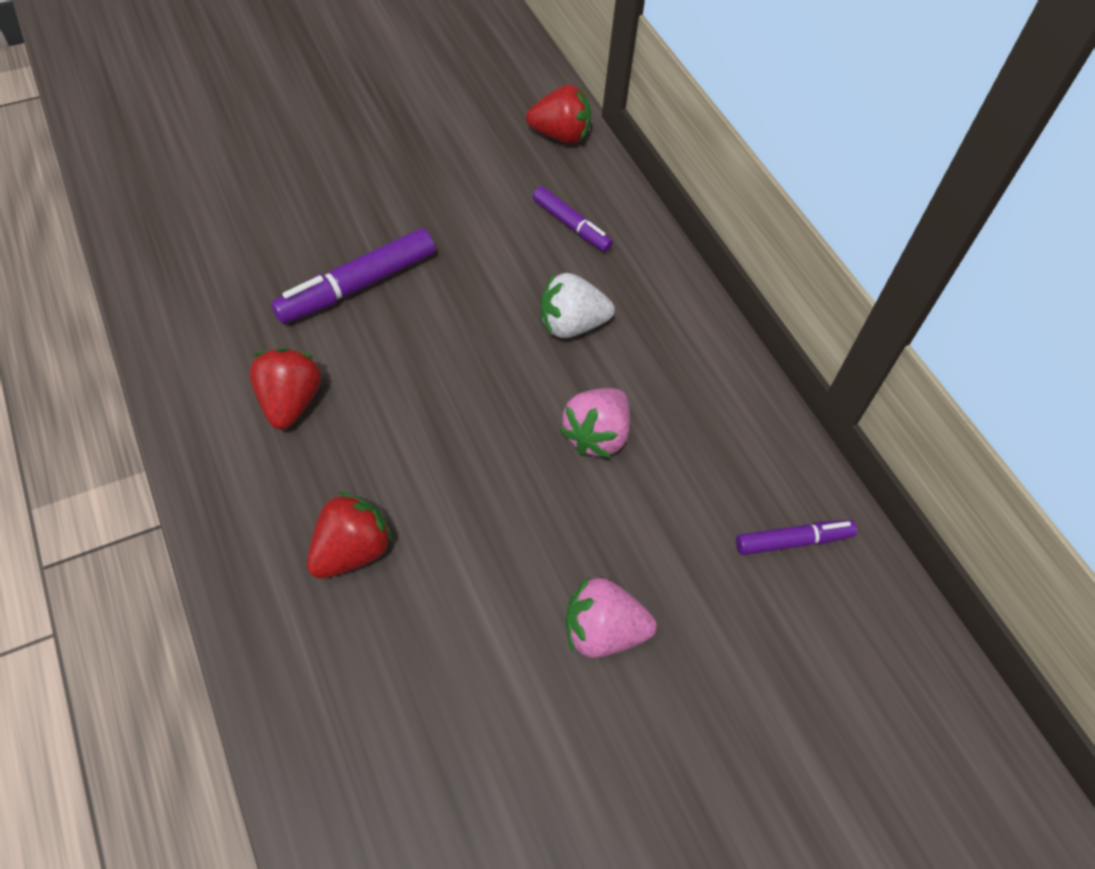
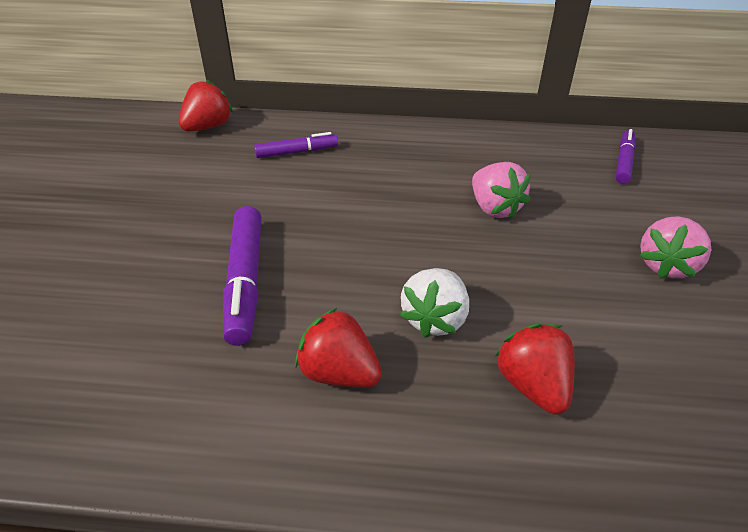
camera: 55 degrees left, 15 degrees down
white strawberry [541,273,615,338] -> white strawberry moved to [400,268,469,338]

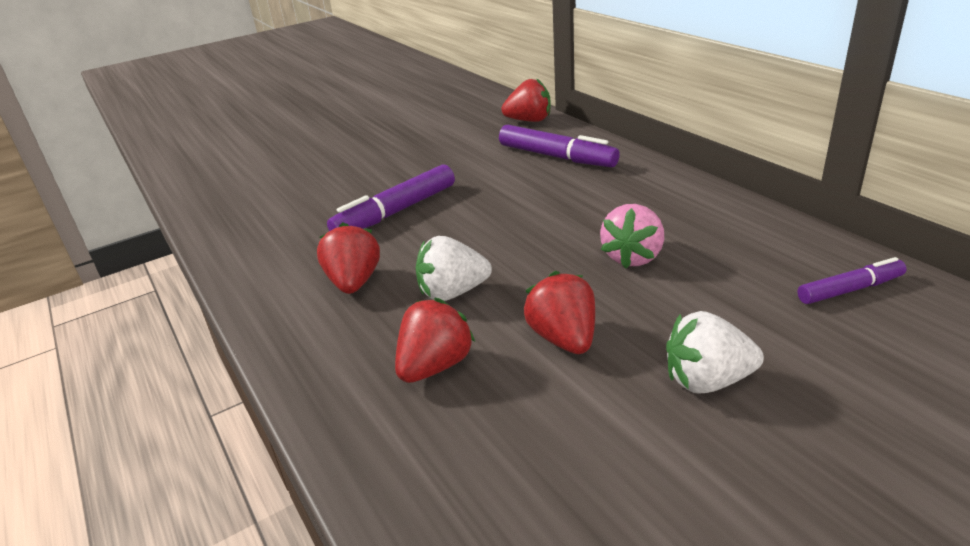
camera: 55 degrees right, 10 degrees down
purple marker [254,132,338,158] -> purple marker [499,125,620,167], size x1.64
pink strawberry [639,216,711,279] -> white strawberry [666,311,764,394]
none -> red strawberry [524,271,595,354]

